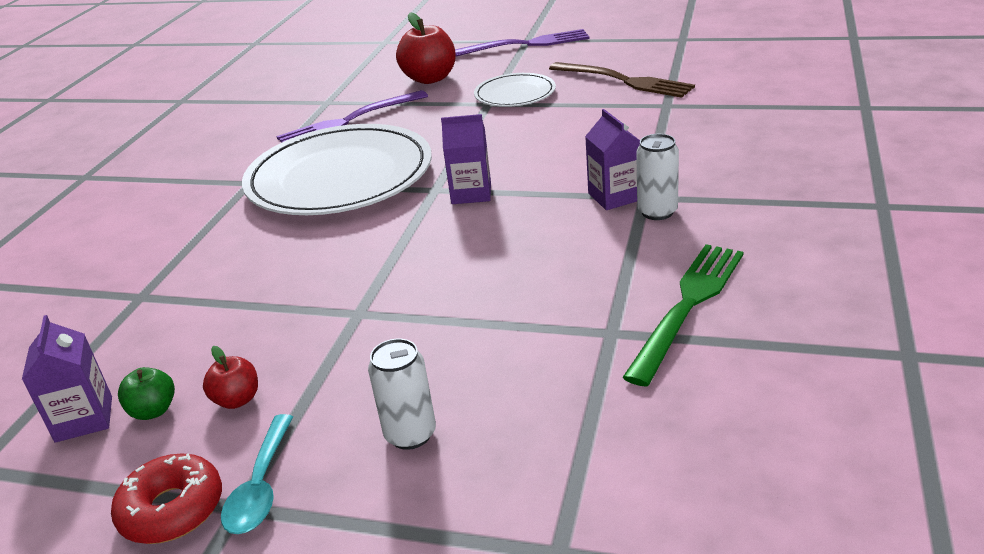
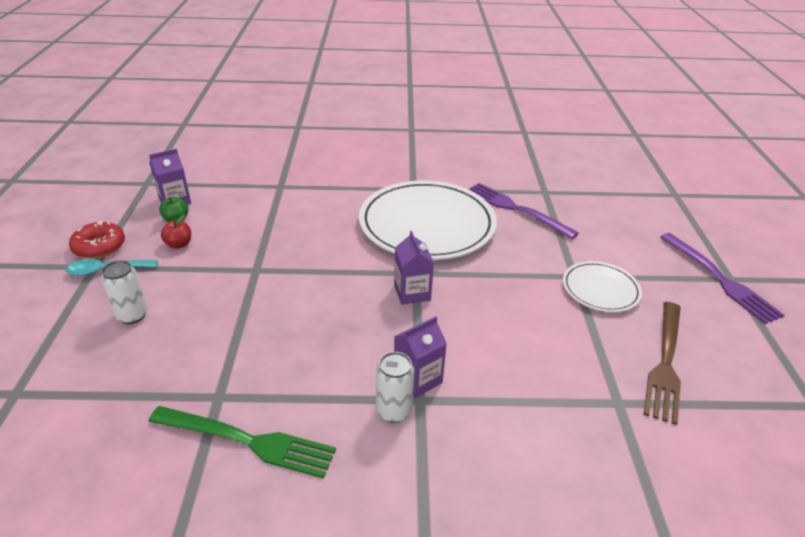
camera: 70 degrees right, 5 degrees up
red apple [396,12,456,84] -> none

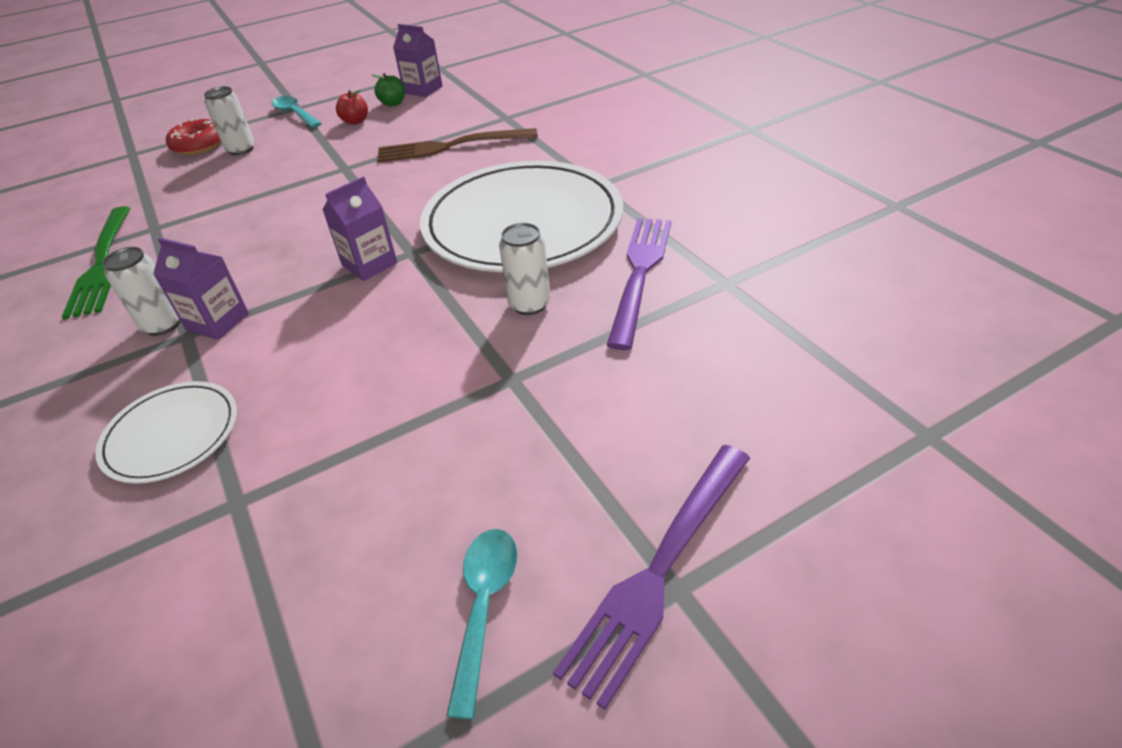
camera: 65 degrees right, 5 degrees up
red donut [69,221,125,259] -> red donut moved to [166,119,221,155]
white plate [563,261,642,312] -> white plate moved to [95,381,237,484]
brown fork [644,302,681,425] -> brown fork moved to [377,128,538,163]
none -> turquoise spoon [446,529,517,719]
none -> white can [499,223,550,315]

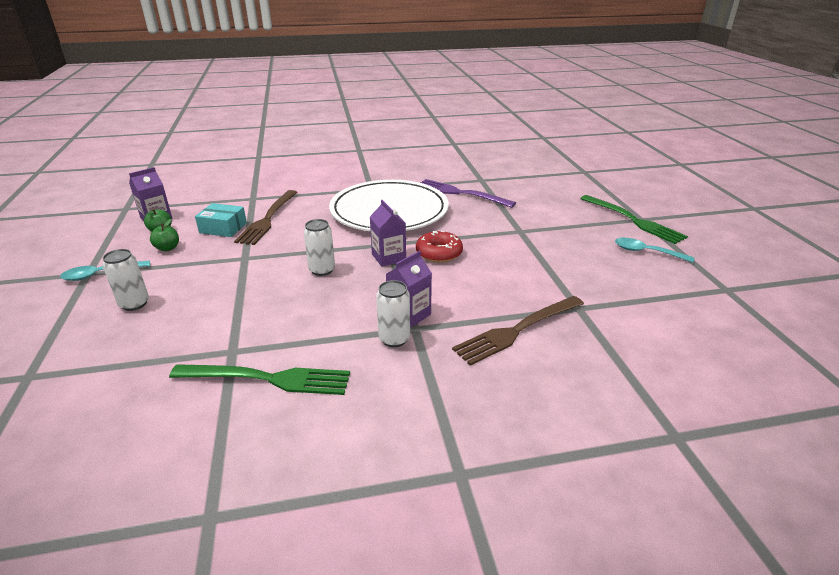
camera: 75 degrees left, 10 degrees down
white plate [95,381,237,484] -> brown fork [452,296,584,366]
red donut [166,119,221,155] -> red donut moved to [416,230,463,262]
red apple [336,90,368,125] -> green apple [150,219,179,251]
white can [499,223,550,315] -> white can moved to [304,219,335,276]
purple fork [553,445,750,710] -> green fork [580,195,688,244]
none -> turquoise box [195,203,247,237]

